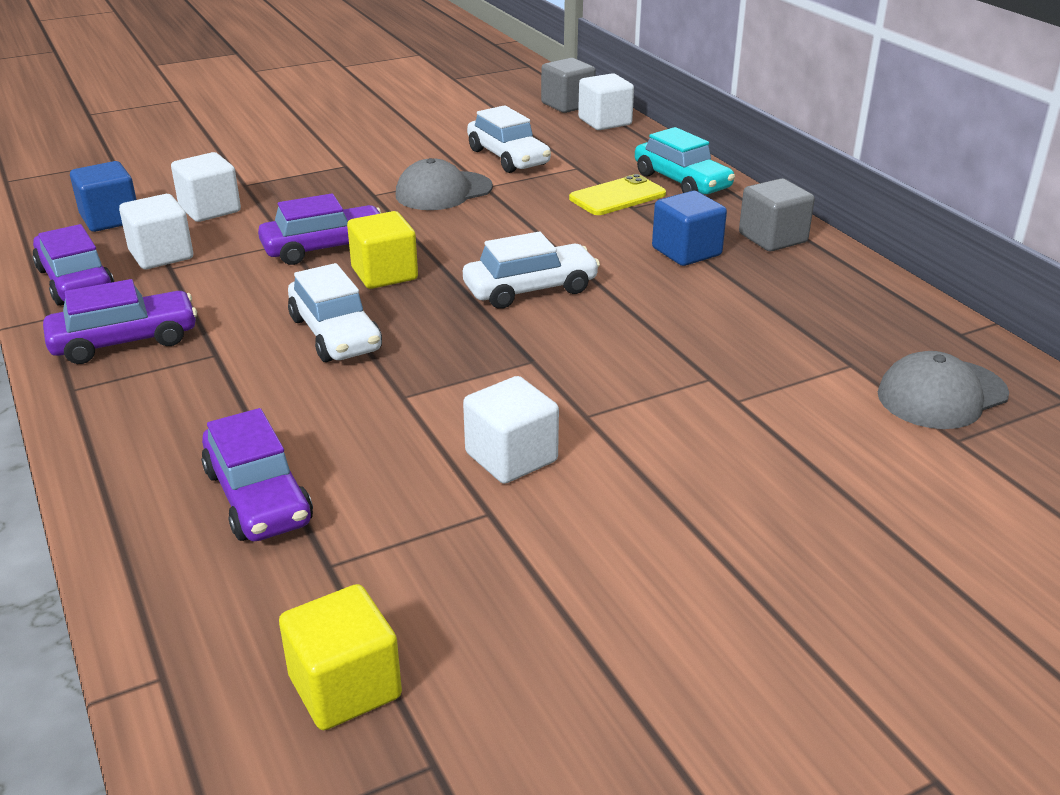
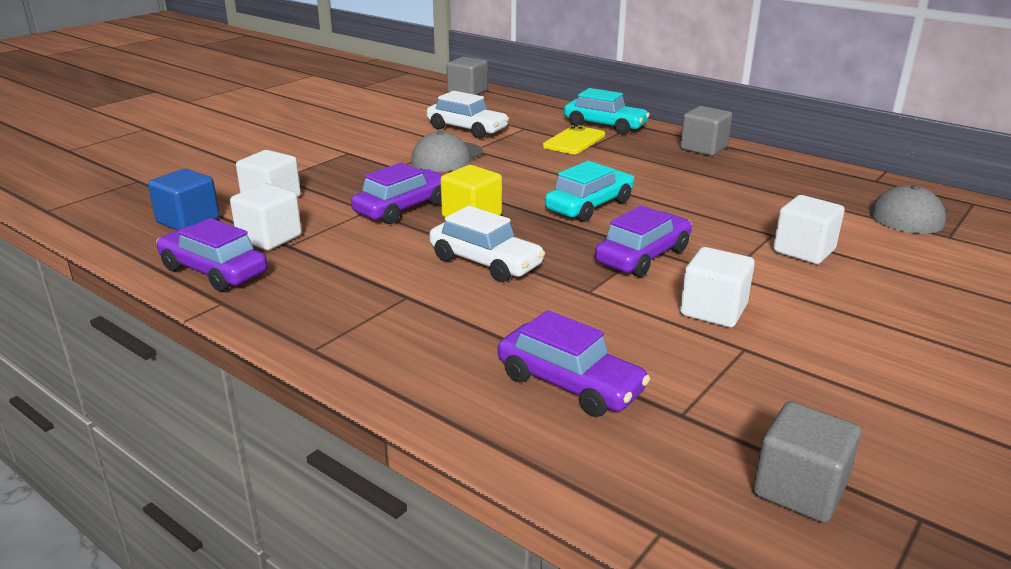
camera: 25 degrees left, 5 degrees down
purple car [43,279,197,364] -> purple car moved to [595,205,692,277]
yellow cube [279,584,402,730] -> grey cube [753,402,861,523]
white car [463,232,600,309] -> turquoise car [545,161,634,222]
white cube [578,73,634,130] -> white cube moved to [773,195,845,264]
blue cube [652,191,727,266] -> none

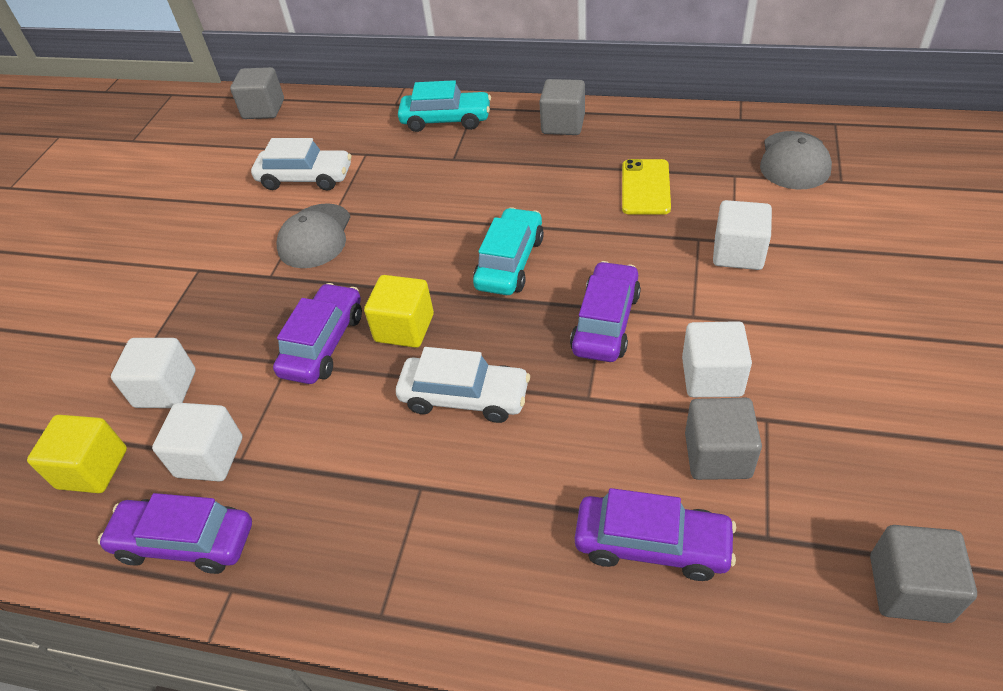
camera: 20 degrees left, 20 degrees up
blue cube [148,169,220,230] -> yellow cube [27,415,127,493]
yellow phone [543,125,605,154] -> yellow phone moved to [622,159,671,215]
none -> grey cube [685,398,762,480]

